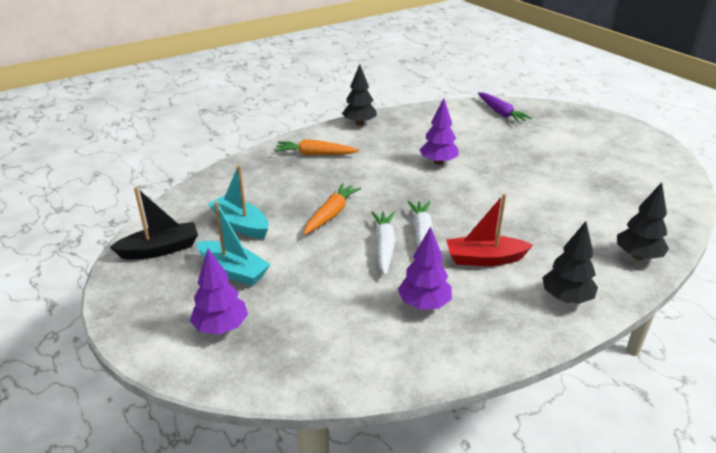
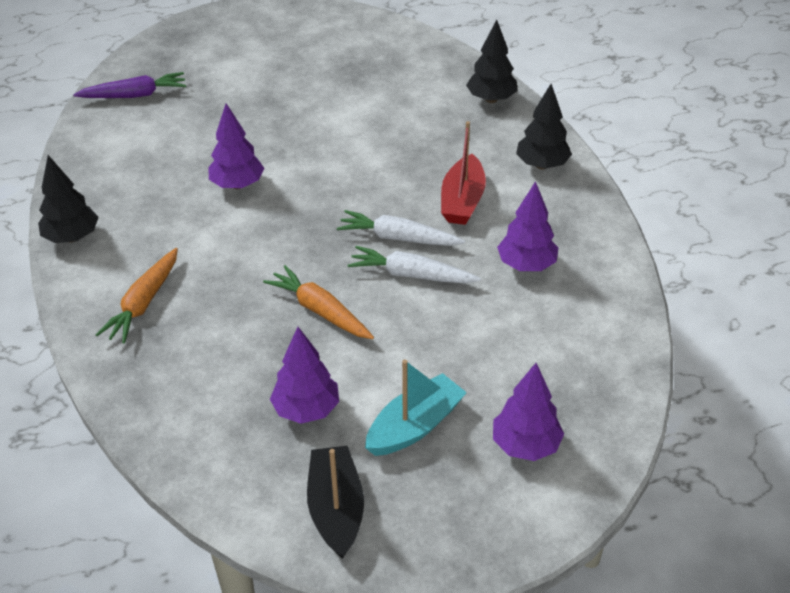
camera: 75 degrees left, 10 degrees up
turquoise boat [208,165,269,239] -> purple tree [270,327,339,424]

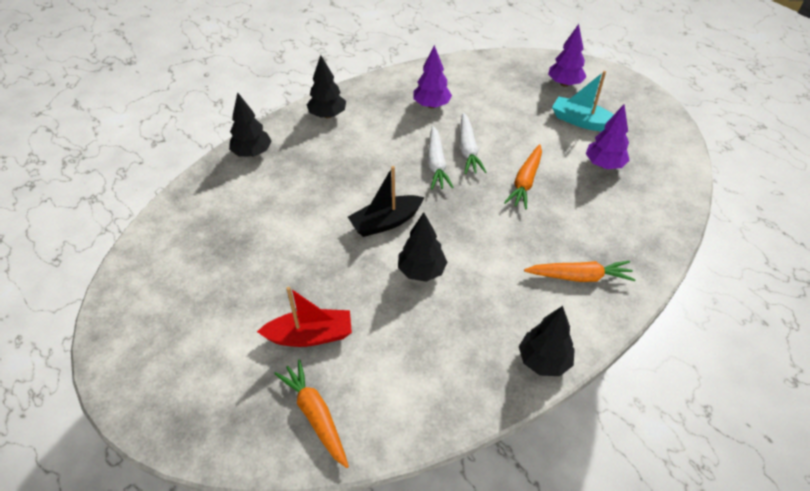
camera: 110 degrees left, 5 degrees up
purple carrot [73,72,186,98] -> orange carrot [274,359,349,468]
purple tree [208,103,264,189] -> black tree [398,212,448,282]
black boat [307,446,364,559] -> black boat moved to [348,166,424,237]
red boat [441,121,486,225] -> red boat moved to [257,287,352,347]

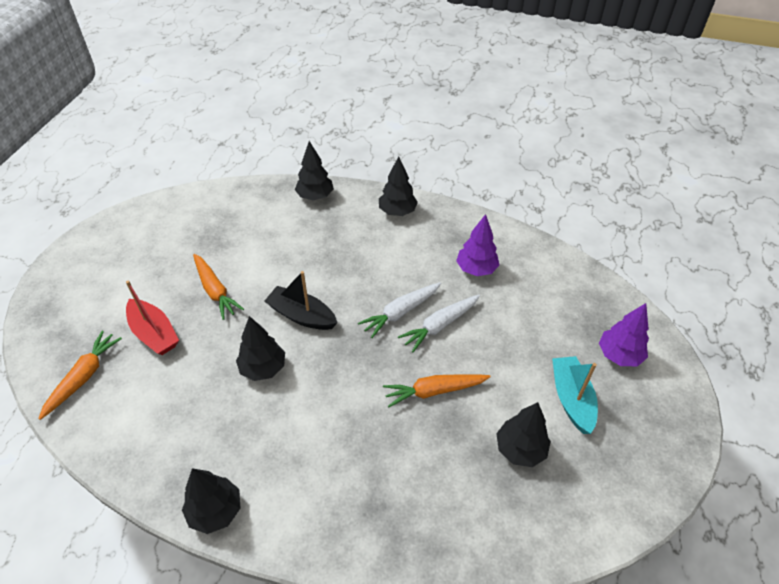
camera: 55 degrees right, 0 degrees up
orange carrot [524,261,636,282] -> orange carrot moved to [193,254,244,320]
purple tree [586,104,630,169] -> black tree [496,402,551,467]

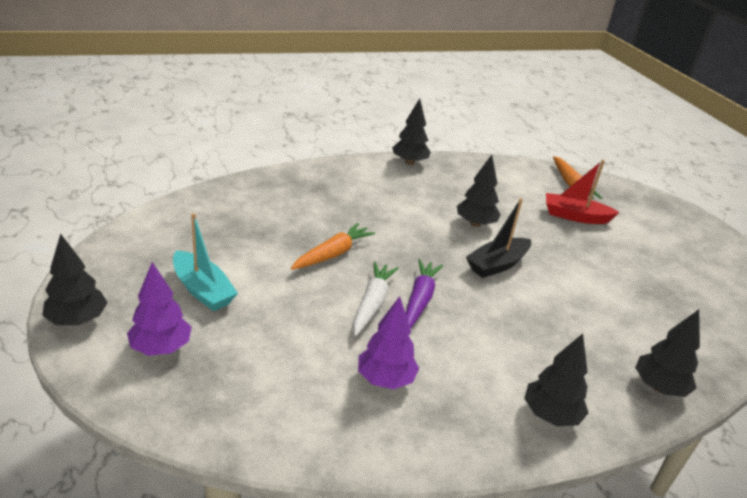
camera: 140 degrees right, 15 degrees down
orange carrot [193,254,244,320] -> none
black boat [265,271,338,330] -> black boat turned 150 degrees clockwise [466,198,531,278]
white carrot [358,282,441,338] -> purple carrot [406,259,443,329]
black tree [496,402,551,467] -> black tree moved to [42,234,108,325]

